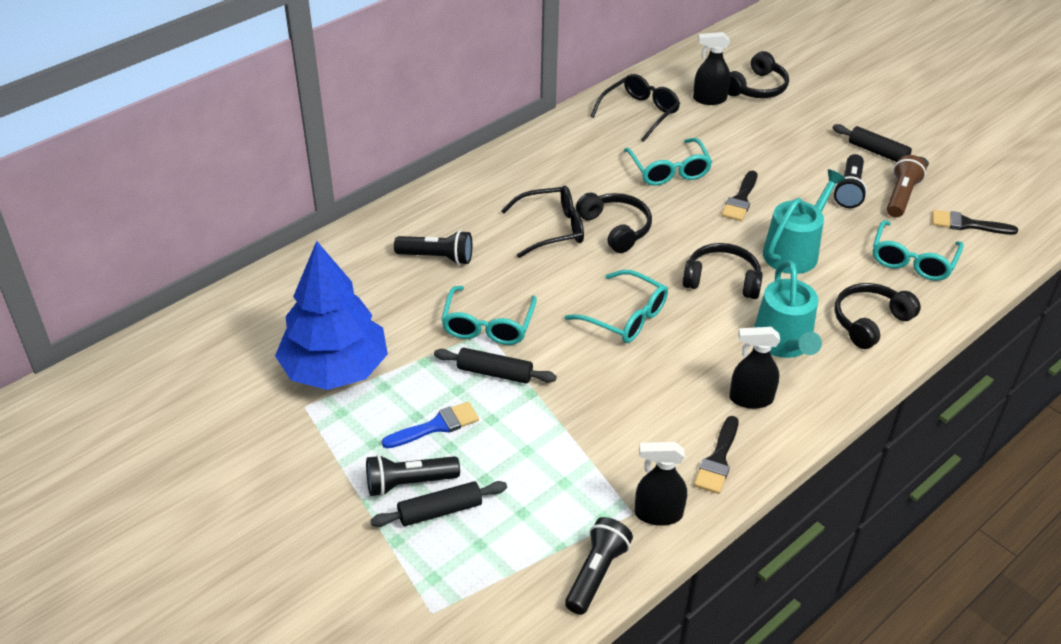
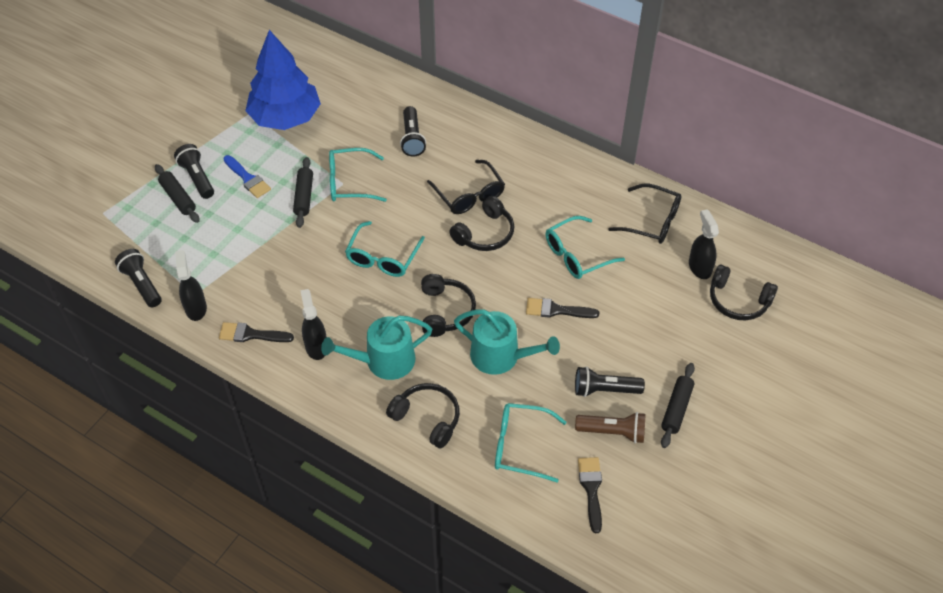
camera: 75 degrees right, 10 degrees up
black flashlight [565,517,633,615] -> black flashlight turned 135 degrees counterclockwise [115,249,162,307]

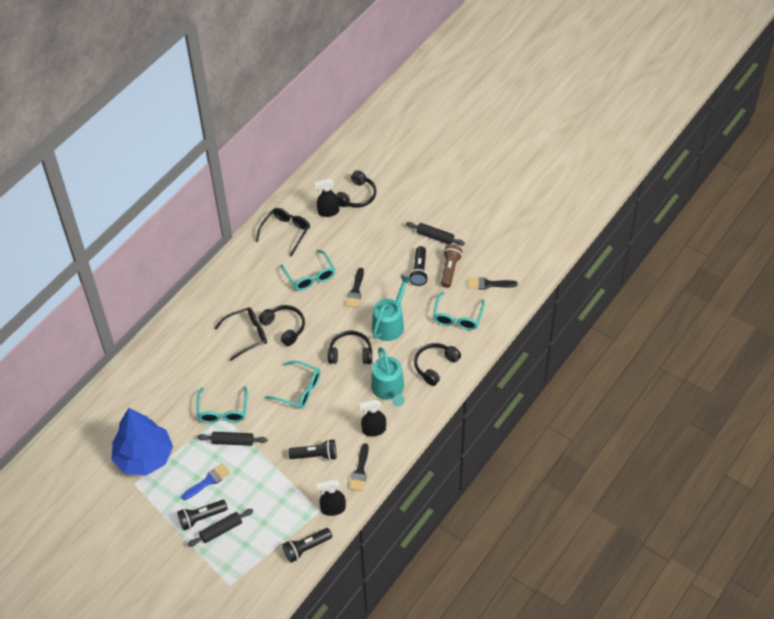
camera: 85 degrees left, 0 degrees up
black flashlight [400,106,426,157] -> black flashlight moved to [288,439,336,460]

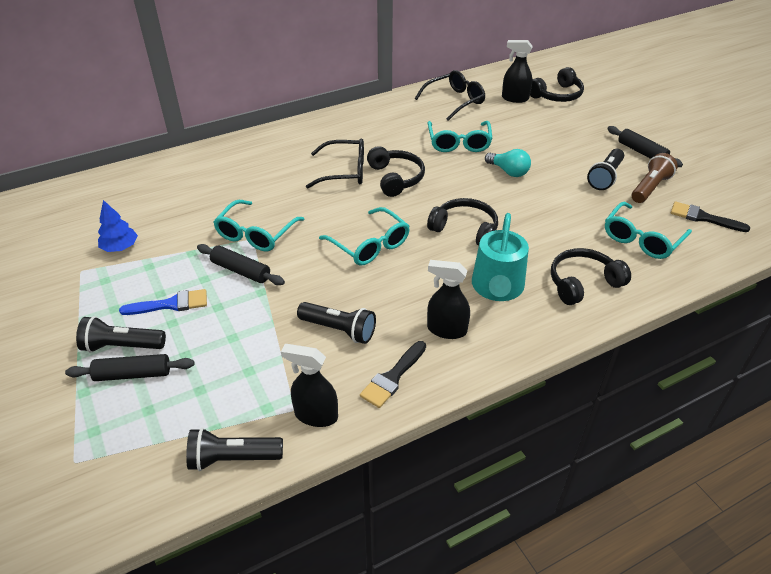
camera: 25 degrees right, 10 degrees down
blue tree [112,408,173,476] -> blue tree [98,200,138,252], size x0.43
black brush [345,268,364,308] -> turquoise light bulb [485,149,531,177]
turquoise watering can [372,275,412,341] -> none

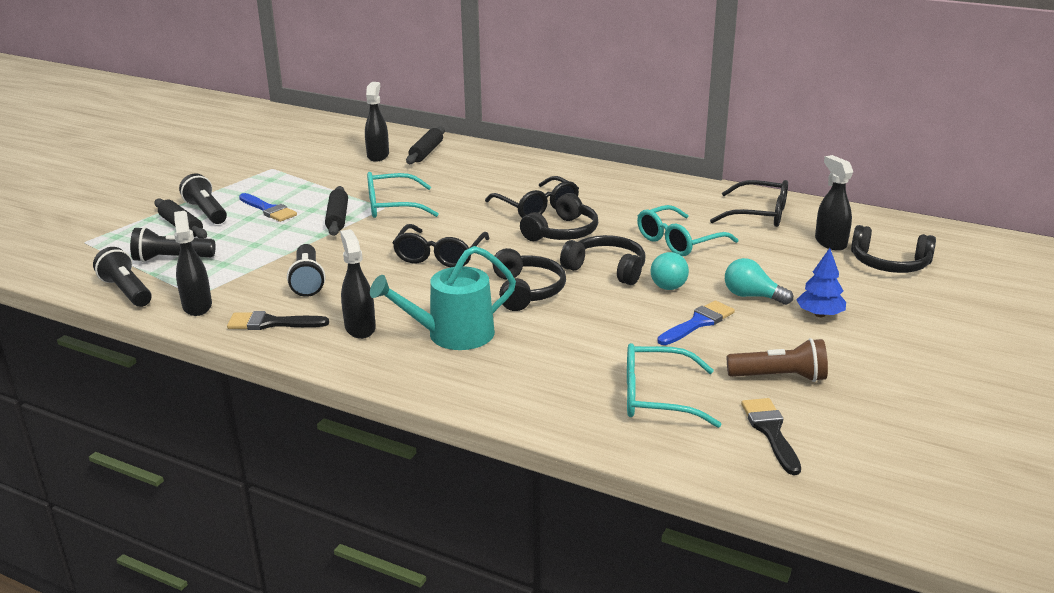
camera: 55 degrees right, 15 degrees down
blue tree [98,200,138,252] -> blue tree moved to [796,248,846,317]
turquoise glasses [319,207,410,266] -> black glasses [393,224,490,267]
black headphones [551,248,631,305] -> black headphones moved to [560,235,645,285]
black flashlight [587,149,624,190] -> black flashlight moved to [130,227,216,262]
black rolling pin [607,126,683,167] -> black rolling pin moved to [406,127,445,164]
none -> black spray bottle [365,82,389,162]
none -> blue brush [657,301,735,345]
none -> turquoise light bulb [725,258,793,305]

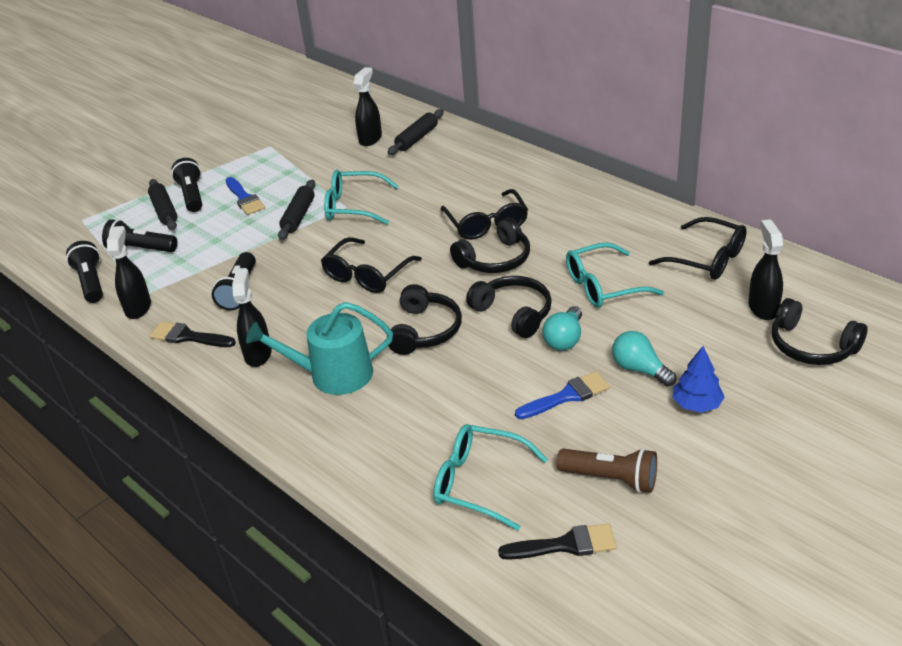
camera: 20 degrees right, 10 degrees up
black brush [741,398,801,475] -> black brush turned 75 degrees clockwise [498,523,617,560]

